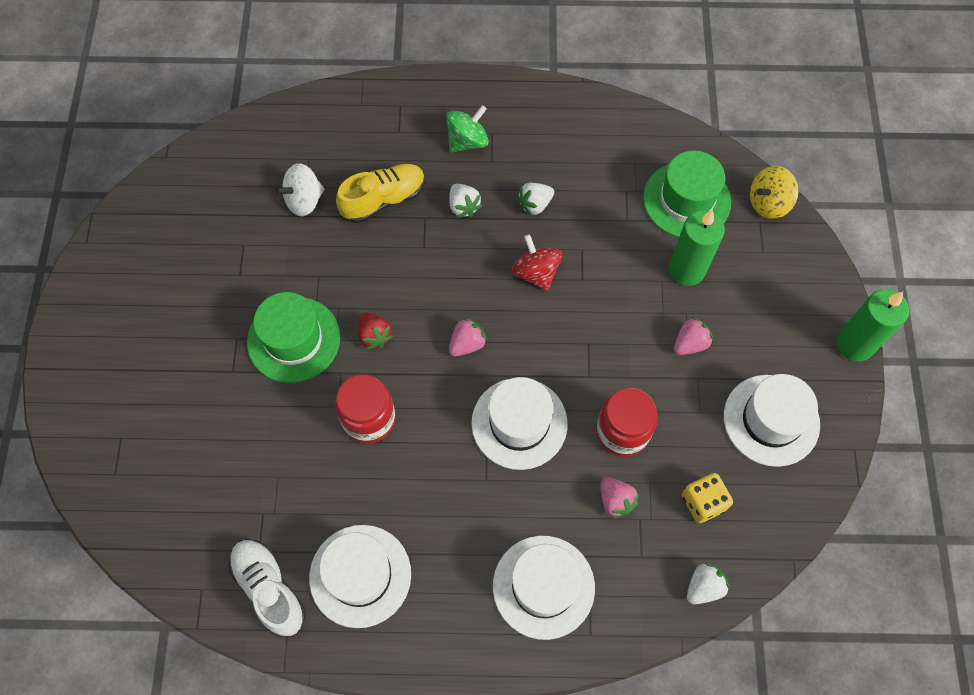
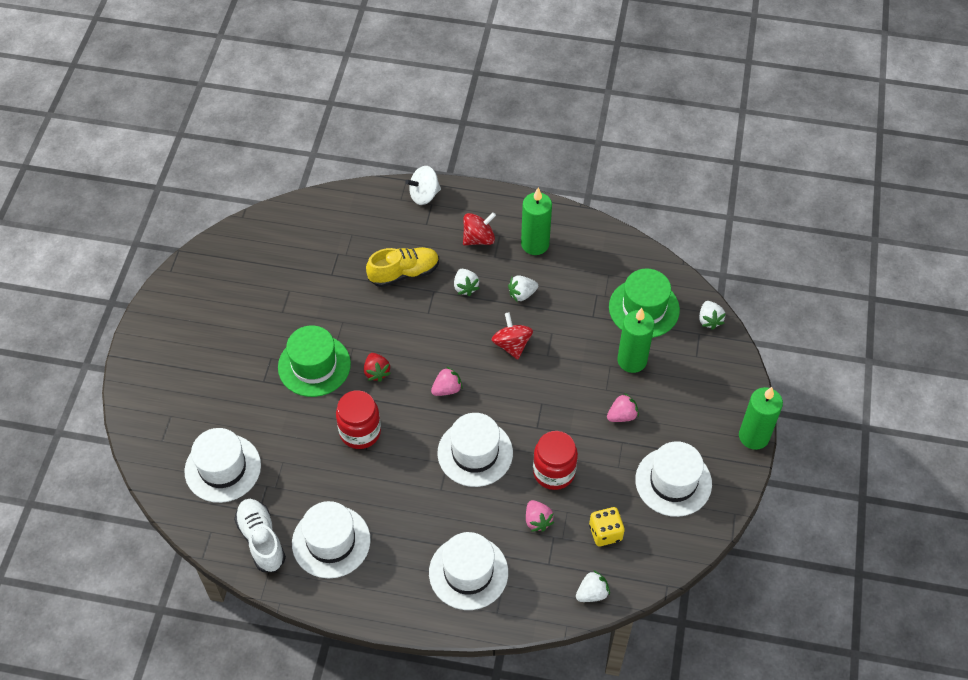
camera: 10 degrees right, 10 degrees down
white spinning top [275,163,325,216] -> white spinning top moved to [406,166,441,205]
green spinning top [446,105,489,152] -> red spinning top [463,212,496,245]
yellow spinning top [750,166,798,219] -> white strawberry [699,301,726,330]
none -> white hat [184,428,261,503]
none -> green candle [521,187,552,255]

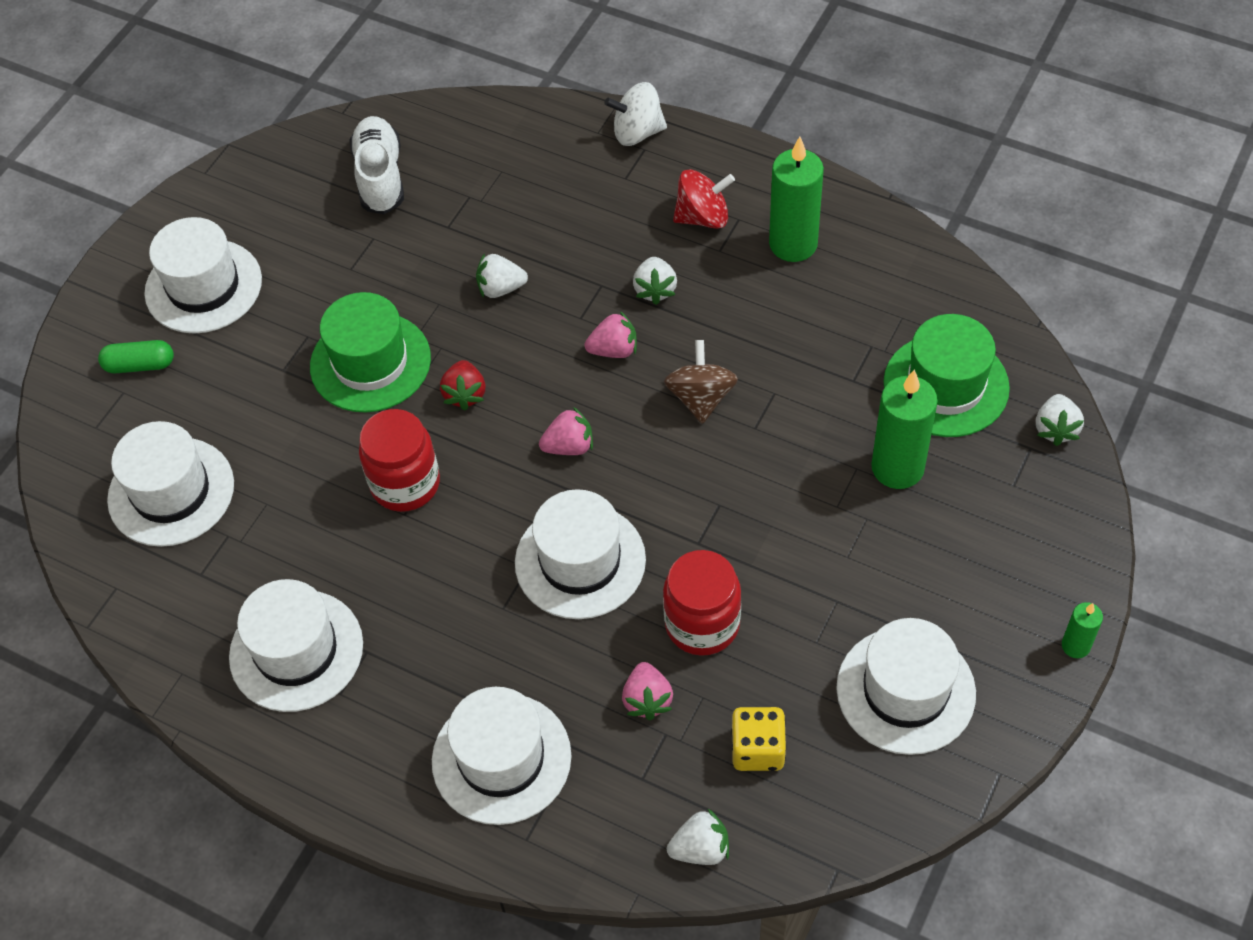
camera: 20 degrees right, 0 degrees up
white shoe [234,499,286,572] -> white shoe moved to [349,116,404,215]
yellow shoe [366,247,439,287] -> none
red spinning top [492,312,533,360] -> brown spinning top [664,340,738,424]
white strawberry [508,275,538,301] -> white strawberry moved to [476,253,528,298]
pink strawberry [607,393,639,422] -> pink strawberry moved to [585,311,637,358]
green candle [739,387,783,450] -> green candle [1062,602,1103,658], size x0.51
none -> green capsule [98,340,174,373]
none -> white hat [144,217,262,334]

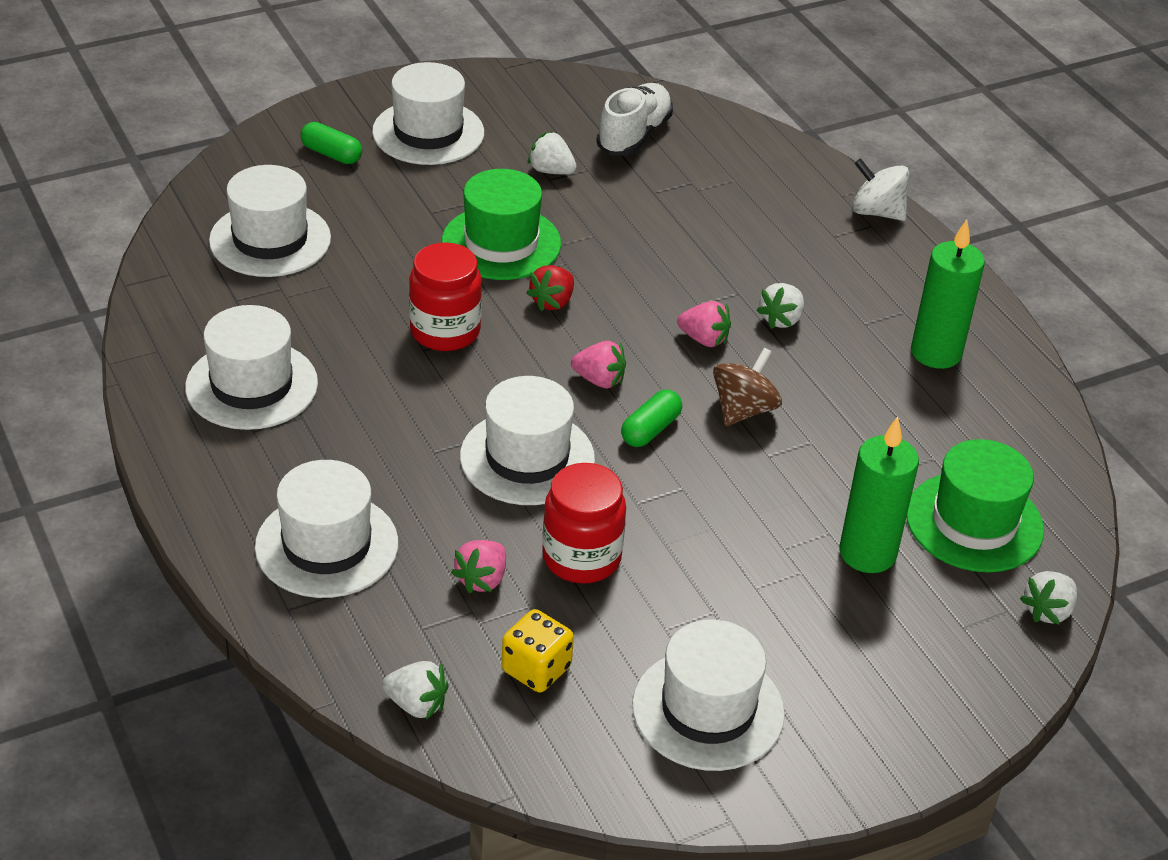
camera: 30 degrees right, 15 degrees down
white strawberry [476,253,528,298] -> white strawberry moved to [528,131,577,174]
red spinning top [673,169,735,229] -> none
green candle [1062,602,1103,658] -> none
none -> green capsule [621,390,682,447]

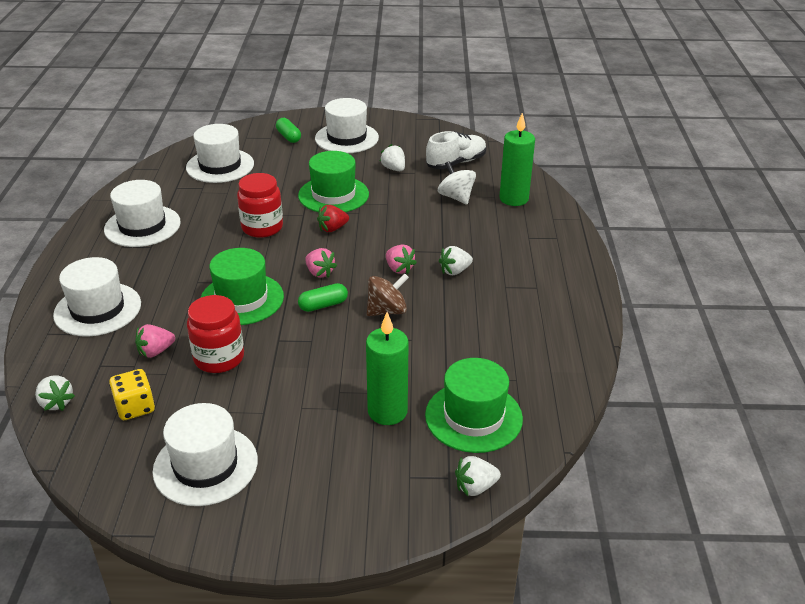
camera: 30 degrees right, 5 degrees down
white hat [460,376,595,505] -> green hat [200,248,284,325]
white spinning top [852,158,909,221] -> white spinning top moved to [438,161,476,204]
green candle [911,219,985,369] -> green candle moved to [499,113,535,206]

